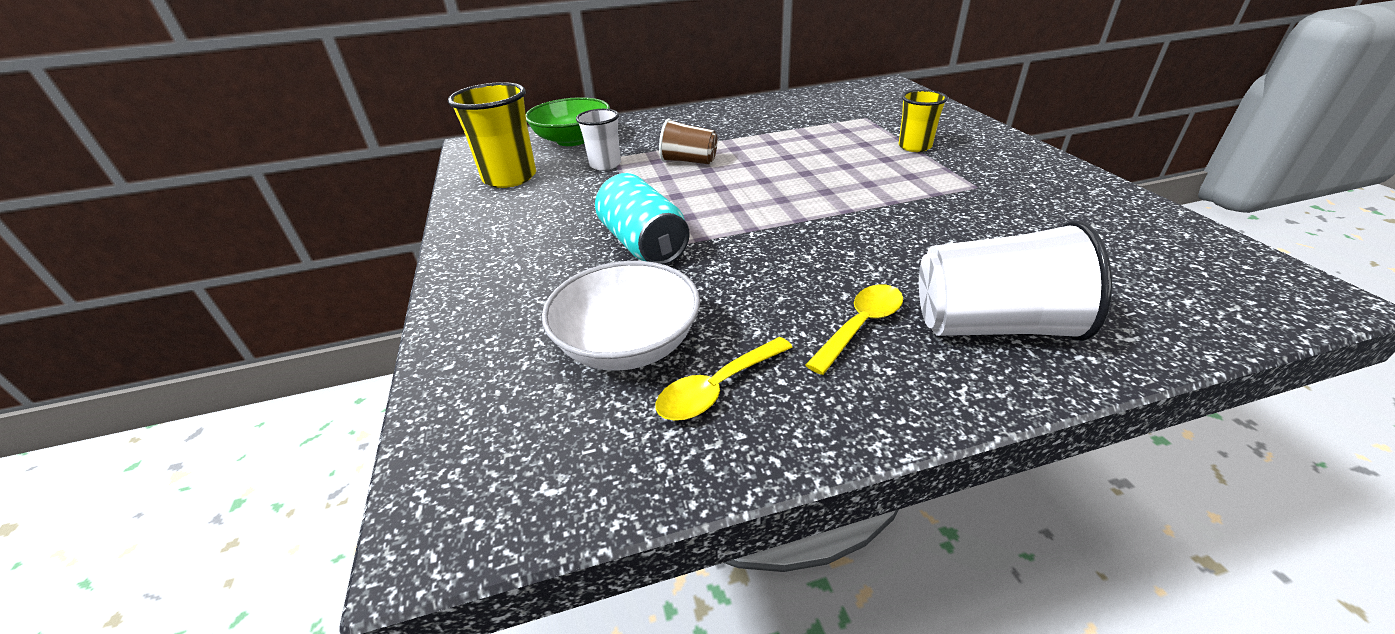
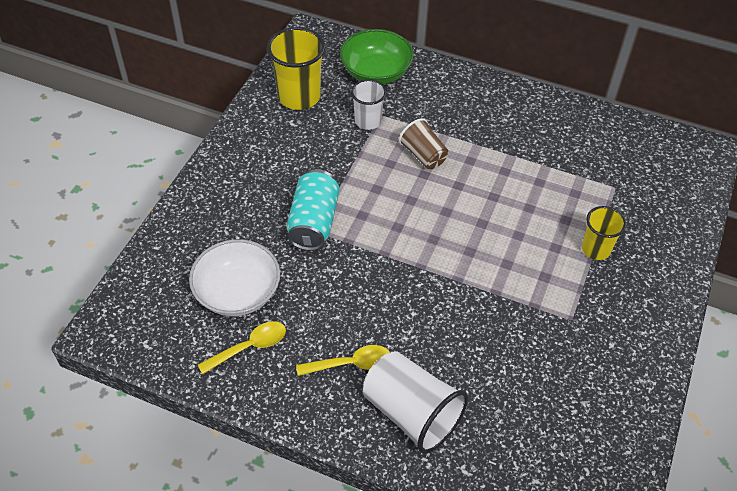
camera: 35 degrees right, 15 degrees up
yellow spoon [655,337,793,420] -> yellow spoon turned 150 degrees clockwise [198,321,286,374]

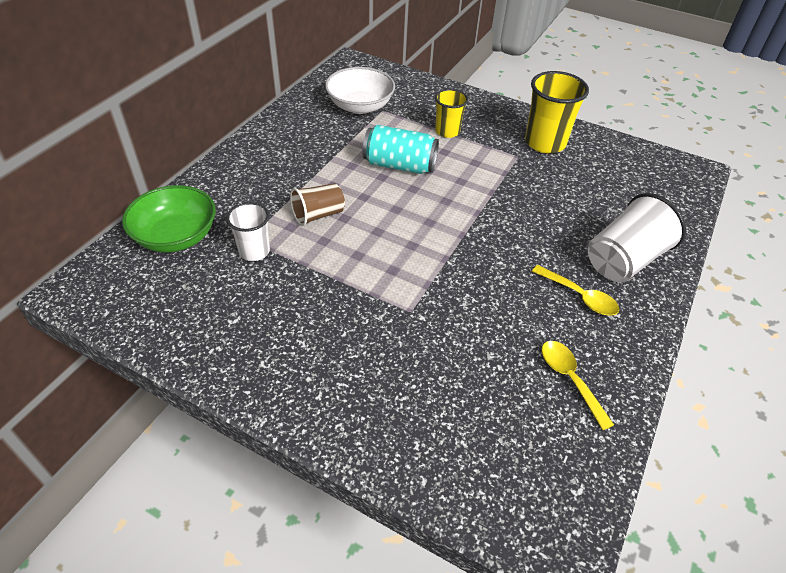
camera: 85 degrees left, 5 degrees down
white bowl [189,239,280,316] -> white bowl moved to [325,67,395,114]
yellow cup [267,27,325,110] -> yellow cup moved to [525,71,589,153]
turquoise can [286,169,339,251] -> turquoise can moved to [362,125,439,174]
yellow spoon [296,345,390,376] -> yellow spoon turned 135 degrees clockwise [532,265,619,316]

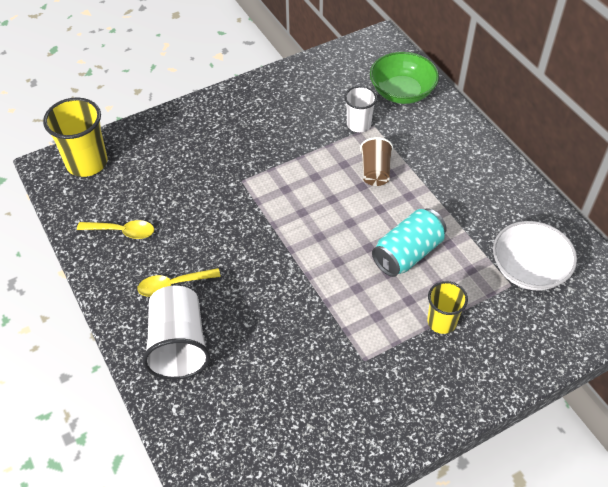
camera: 125 degrees right, 5 degrees up
yellow cup [525,71,589,153] -> yellow cup moved to [43,97,108,177]

